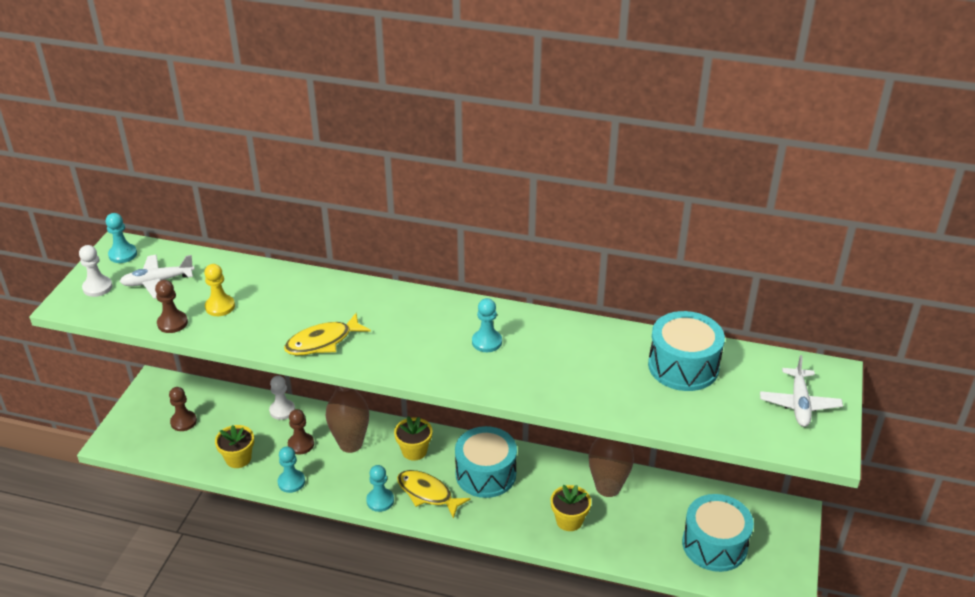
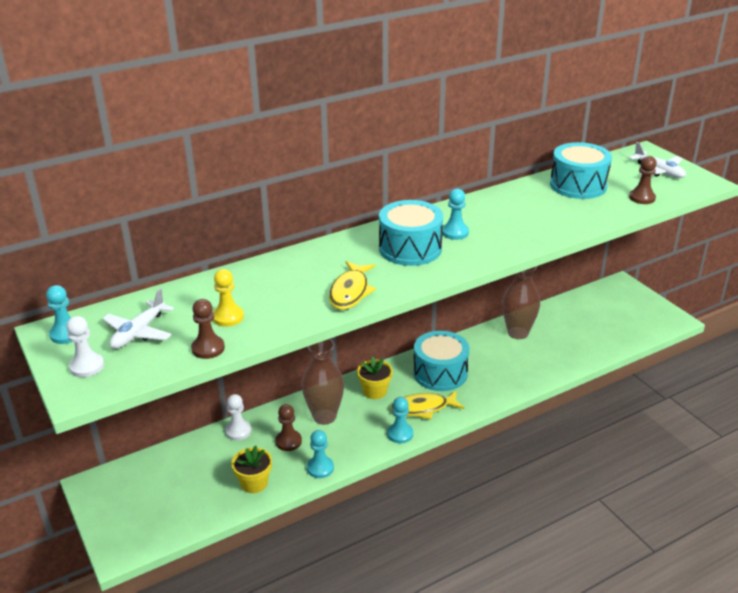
camera: 45 degrees left, 5 degrees down
brown pawn [169,387,197,431] -> brown pawn moved to [629,156,657,204]
yellow flower pot [551,484,591,531] -> none
turquoise drum [682,494,754,572] -> turquoise drum moved to [379,200,443,266]

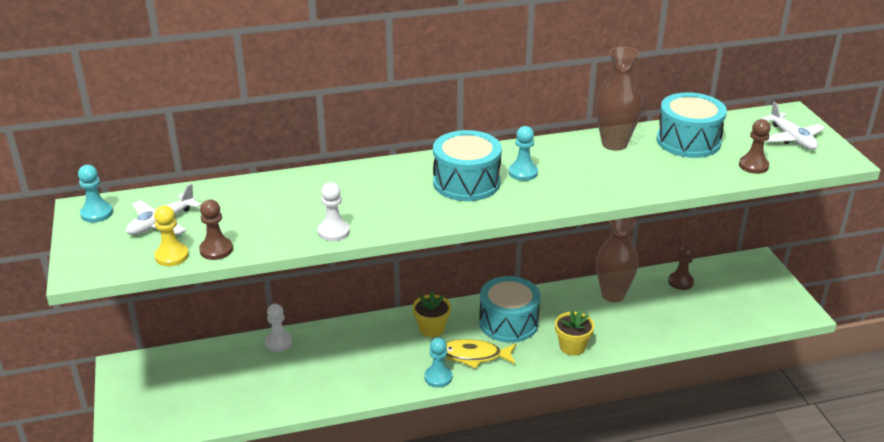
camera: 15 degrees right, 0 degrees up
white pawn [66,316,104,377] -> white pawn moved to [318,182,350,241]
yellow pawn [213,269,244,327] -> yellow pawn moved to [154,206,189,266]
yellow flower pot [231,445,272,493] -> yellow flower pot moved to [555,310,594,355]
brown pawn [275,404,302,451] -> brown pawn moved to [668,245,694,290]
brown vase [302,339,344,425] -> brown vase moved to [596,47,643,151]
turquoise pawn [307,430,334,478] -> none
yellow fish [329,261,376,310] -> none

